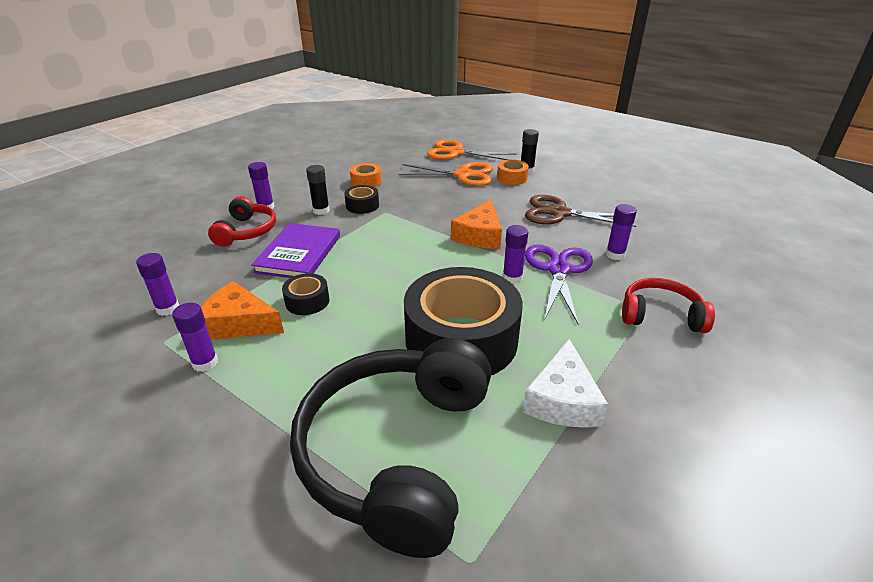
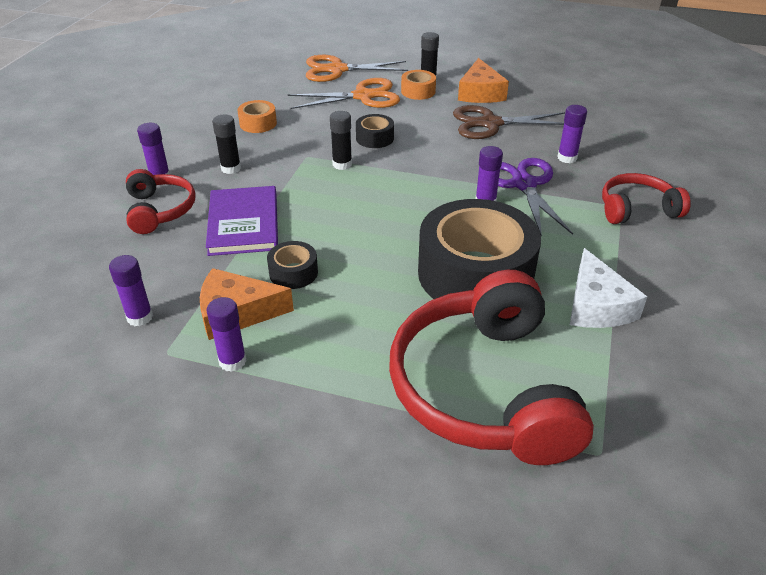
camera: 20 degrees left, 5 degrees up
black headphones [290,338,491,558] -> red headphones [389,270,594,465]
black tape [344,185,379,214] -> black tape moved to [356,114,394,148]
orange cheese [451,200,502,249] -> orange cheese moved to [458,58,509,103]
none -> black glue stick [330,111,352,170]

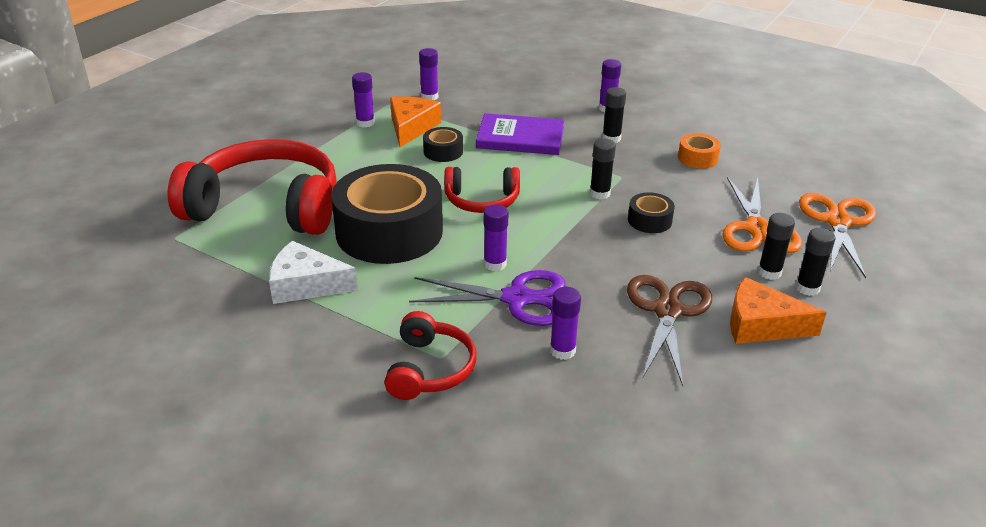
camera: 105 degrees right, 5 degrees down
red headphones [126,169,196,234] -> red headphones moved to [444,167,520,213]
orange tape [401,70,436,100] -> black glue stick [758,213,795,280]

